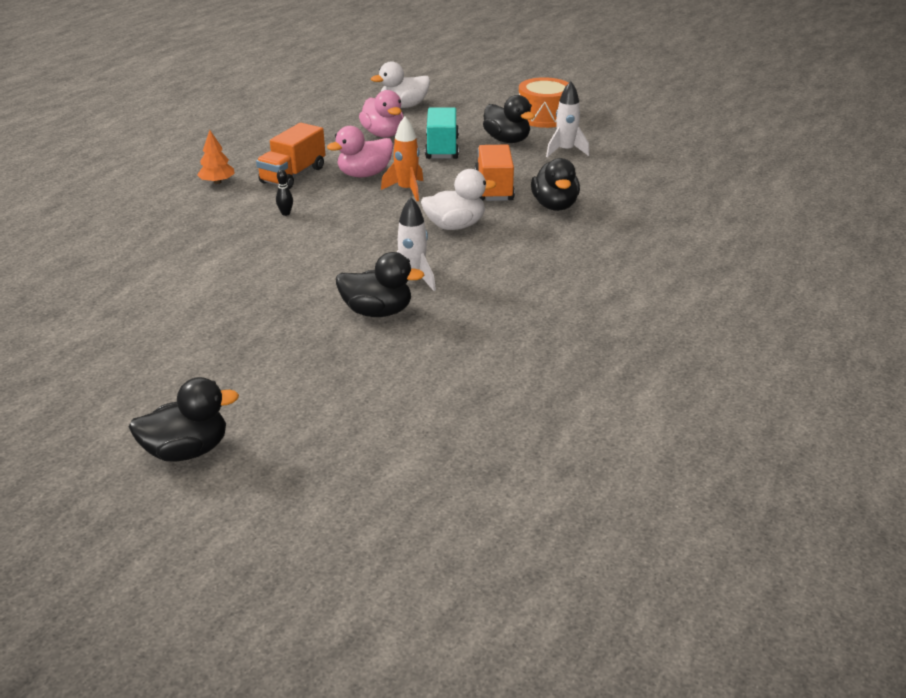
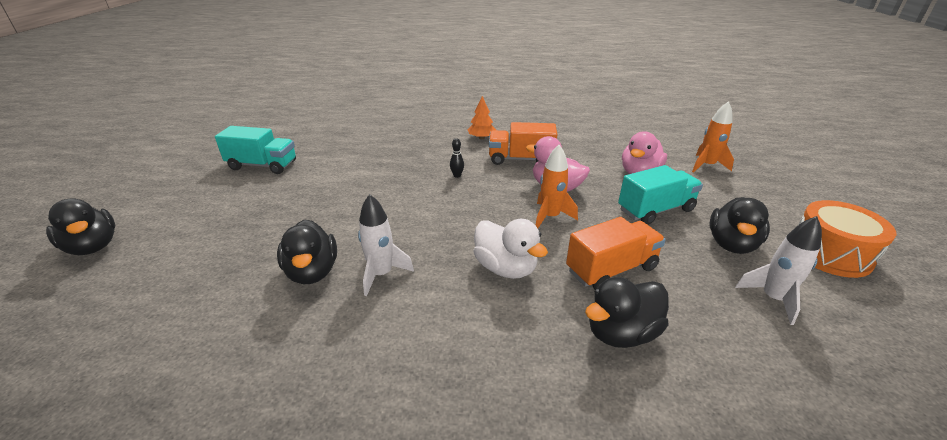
camera: 65 degrees right, 0 degrees up
white duck [371,61,430,108] -> orange rocket [692,101,734,172]
none -> turquoise truck [215,126,296,174]

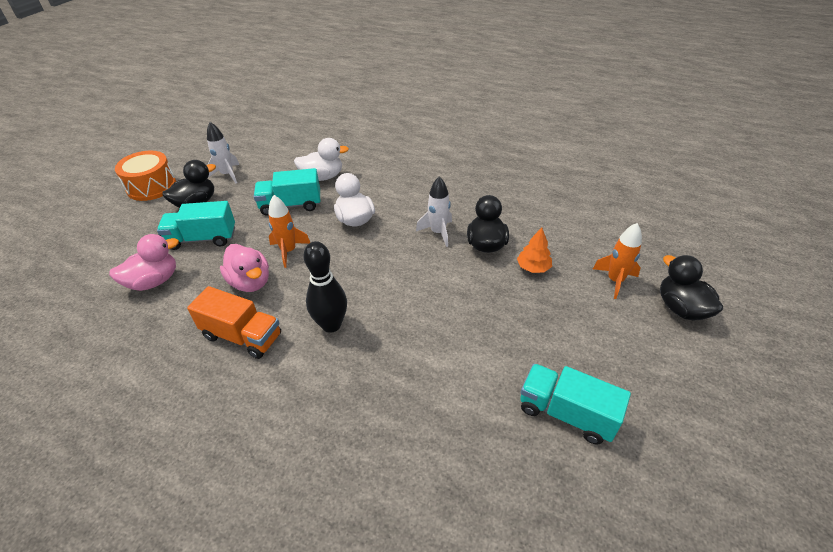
camera: 160 degrees left, 10 degrees up
black bowling pin [450,138,464,178] -> black bowling pin [303,241,347,333], size x2.32
orange tree [468,96,496,139] -> orange tree moved to [517,228,552,273]
orange truck [566,217,666,290] -> turquoise truck [254,168,320,215]
black duck [585,277,669,348] -> white duck [294,138,349,181]
orange rocket [692,101,734,172] -> orange rocket moved to [593,223,642,299]

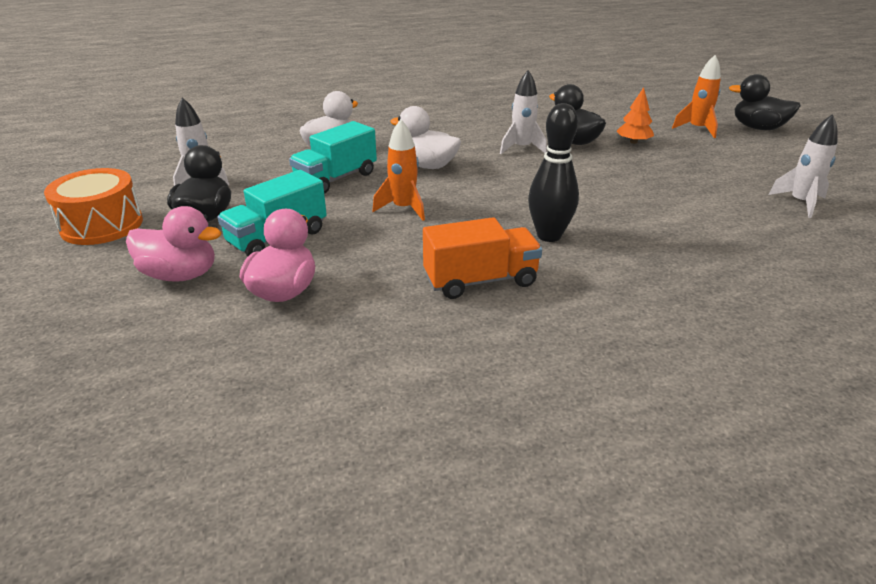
camera: 40 degrees left, 10 degrees down
pink duck [220,244,269,292] -> pink duck moved to [126,206,222,282]
turquoise truck [520,364,631,445] -> white rocket [768,114,838,218]

